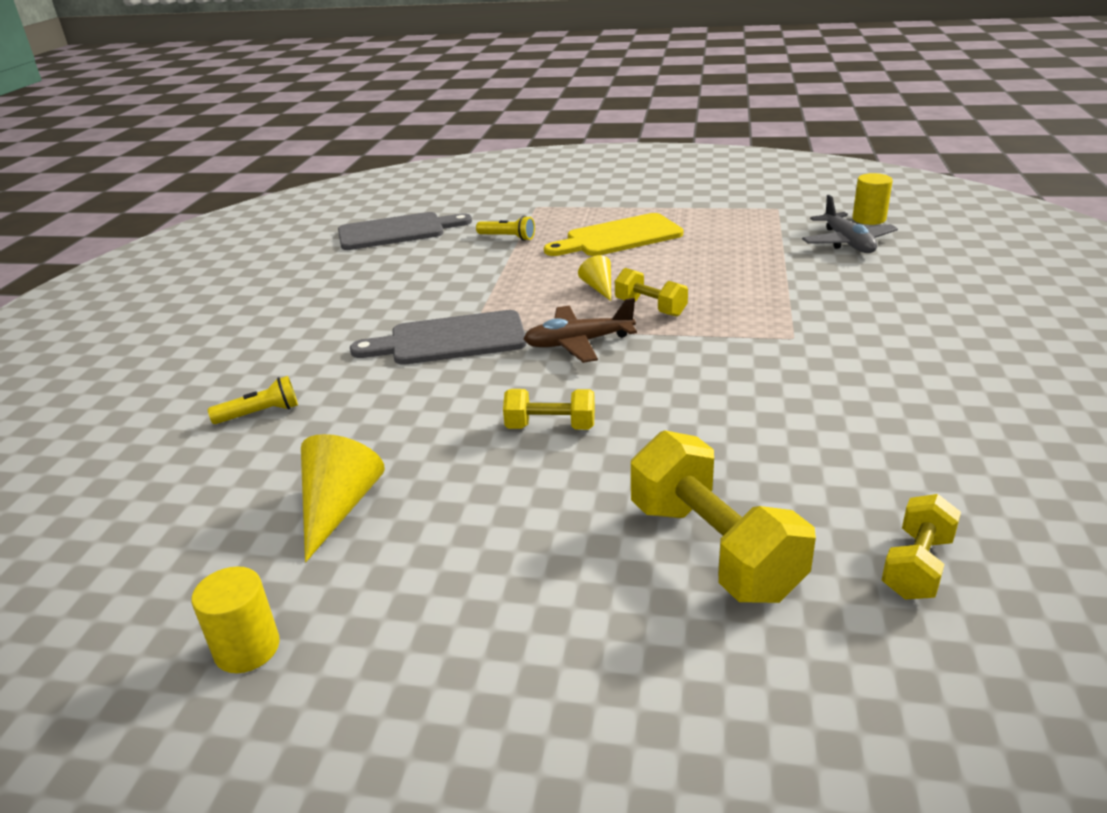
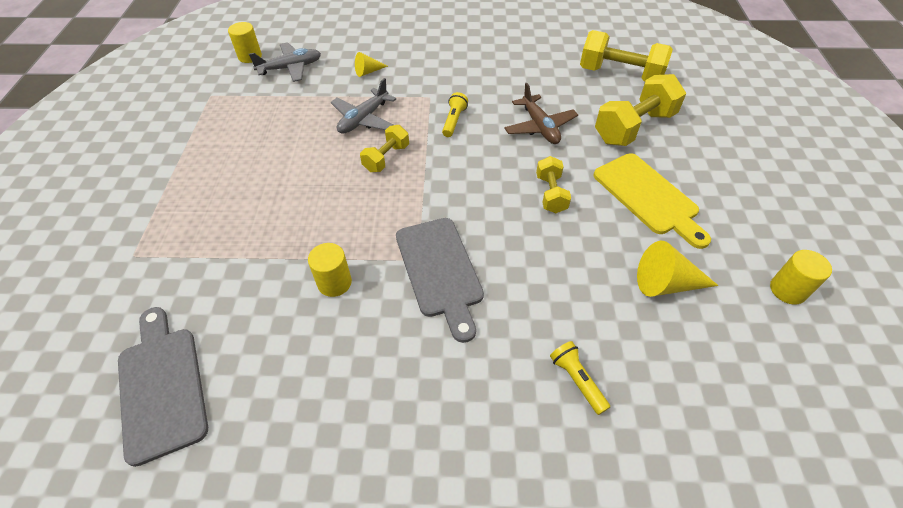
camera: 100 degrees left, 20 degrees up
yellow flashlight [476,216,535,241] -> yellow flashlight moved to [442,92,468,137]
brown plane [523,298,637,363] -> brown plane moved to [504,83,578,144]
yellow cutting board [544,213,683,256] -> yellow cutting board moved to [594,153,711,249]
yellow cone [578,255,611,301] -> yellow cone moved to [355,52,388,77]
yellow dumbbell [882,494,961,599] -> yellow dumbbell [580,30,673,82], size x1.77
none -> yellow cylinder [308,243,352,297]
none -> grey plane [331,78,396,134]

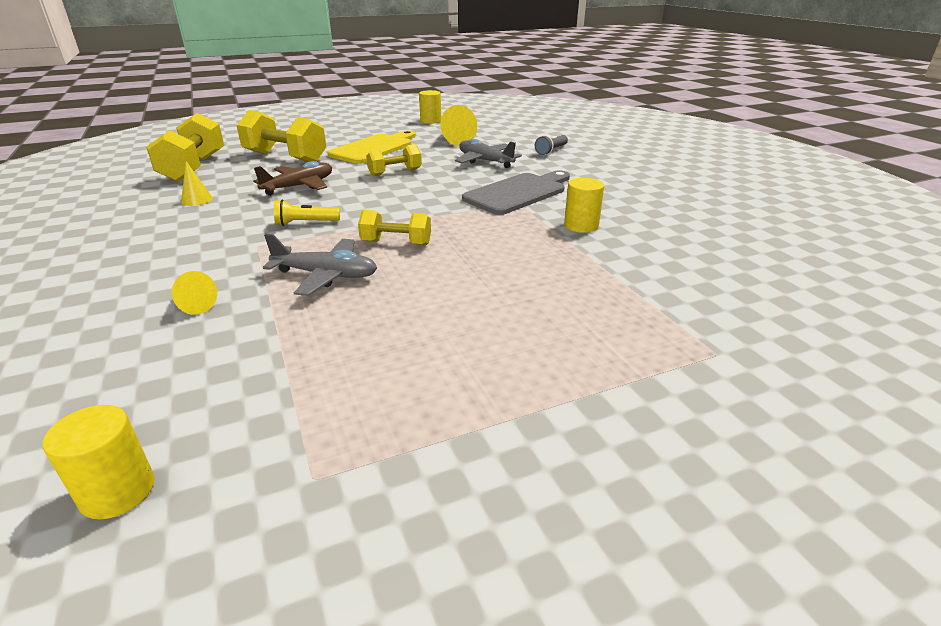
camera: 115 degrees left, 20 degrees down
grey cutting board [118,307,208,467] -> none
grey plane [249,42,321,82] -> grey plane moved to [455,139,522,168]
yellow flashlight [550,341,610,415] -> grey flashlight [535,135,568,155]
none -> yellow cone [181,161,213,206]

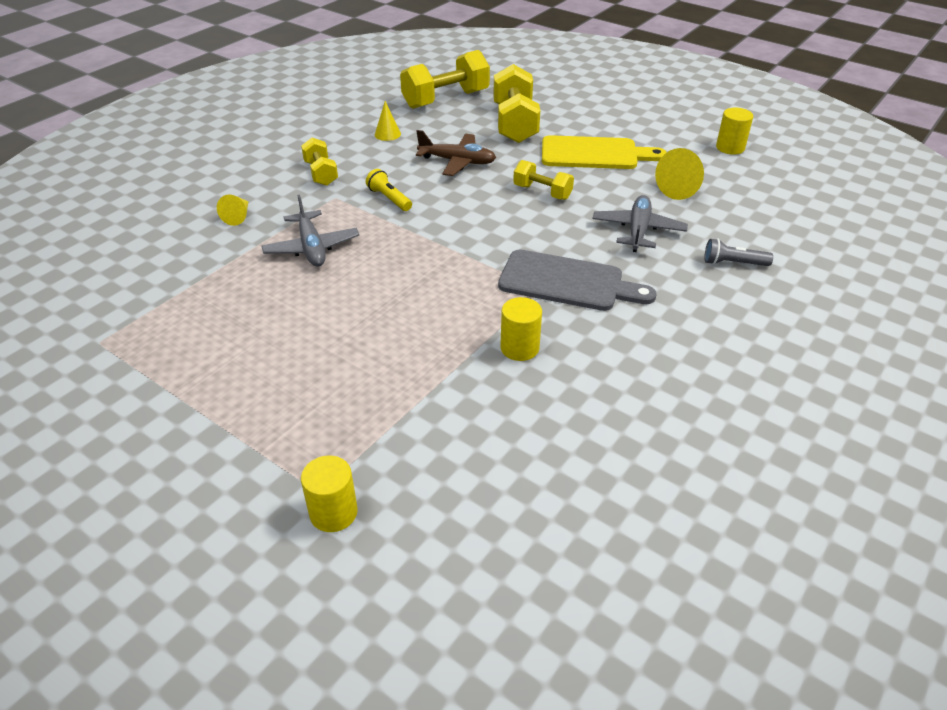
camera: 60 degrees right, 10 degrees up
yellow cylinder [43,405,154,519] -> yellow cylinder moved to [301,456,358,532]
yellow dumbbell [358,210,431,245] -> yellow dumbbell moved to [301,138,338,186]

